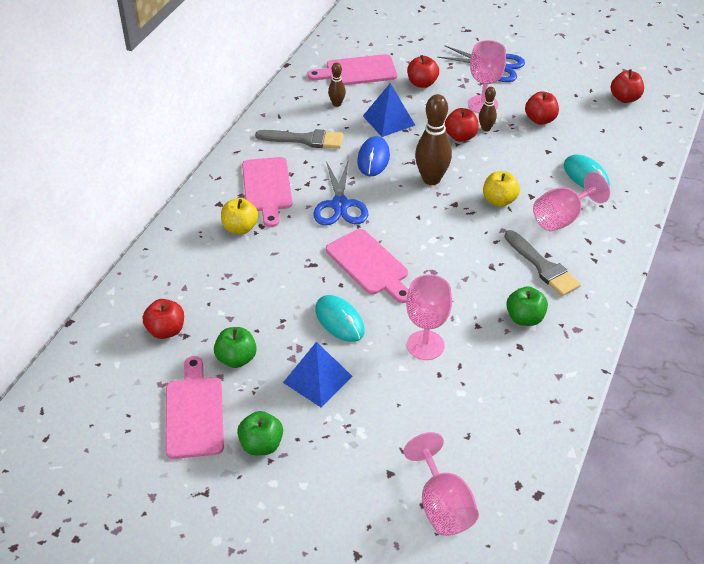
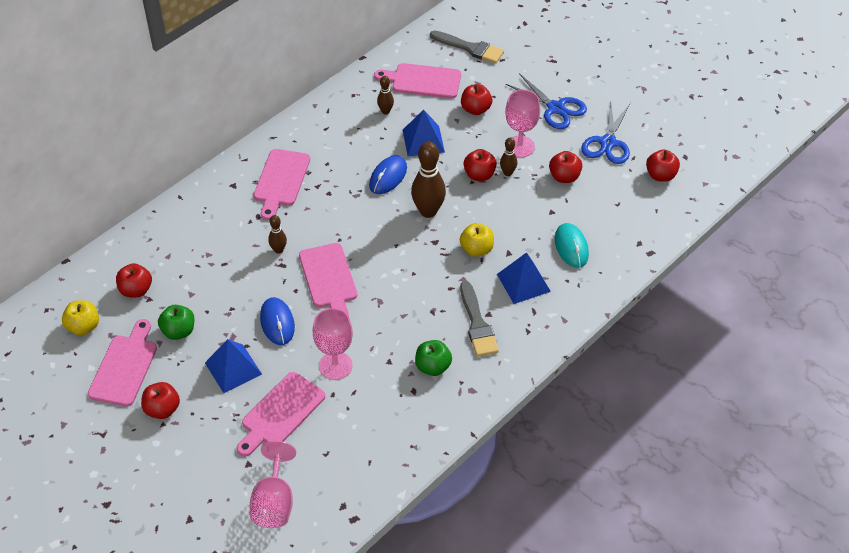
camera: 20 degrees right, 5 degrees up
yellow apple [221,198,258,234] -> yellow apple moved to [62,300,99,335]
green apple [237,411,283,455] -> red apple [141,382,180,419]
grey brush [255,129,343,149] -> grey brush moved to [430,30,504,64]
blue scissors [313,159,368,225] -> blue scissors moved to [581,101,631,164]
turquoise mouse [315,295,364,342] -> blue mouse [260,297,295,345]
pink goblet [533,172,610,231] -> blue pyramid [497,252,551,304]
none -> pink cutting board [237,372,325,457]
none -> brown bowling pin [268,215,287,254]

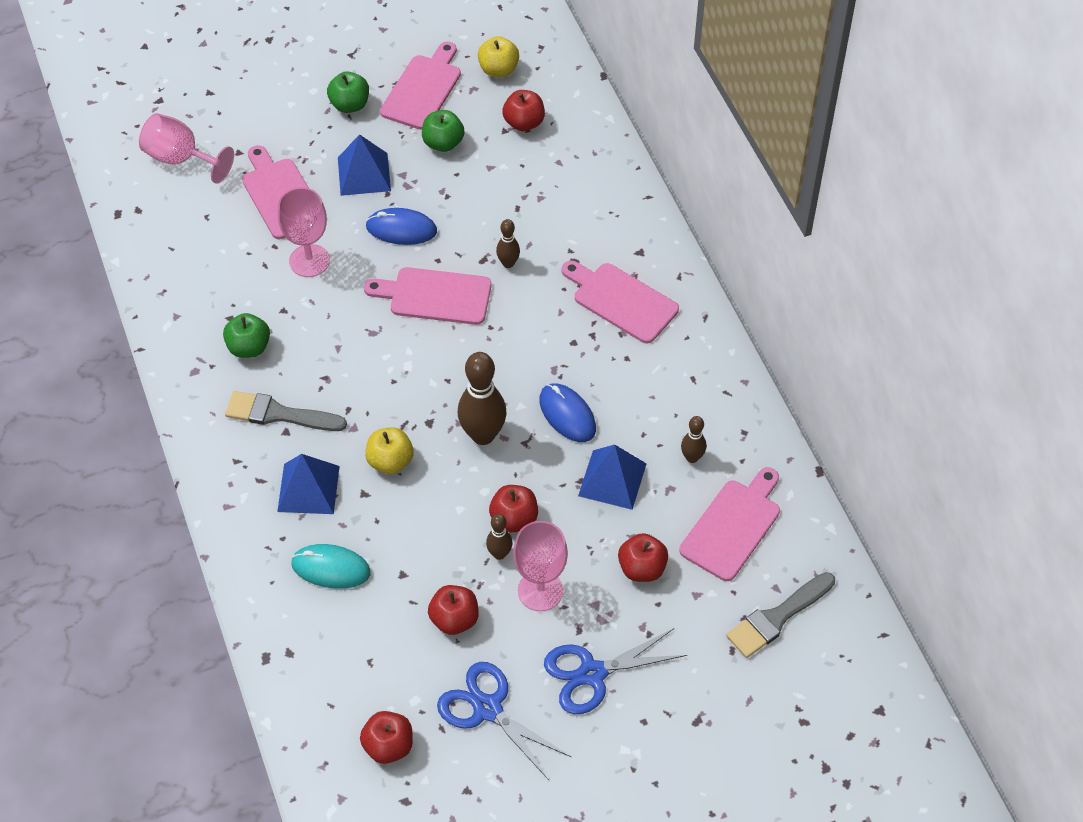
camera: 115 degrees right, 5 degrees up
pink cutting board [88,319,157,407] -> pink cutting board turned 105 degrees counterclockwise [380,41,461,130]
red apple [141,382,180,419] -> green apple [327,71,369,113]

